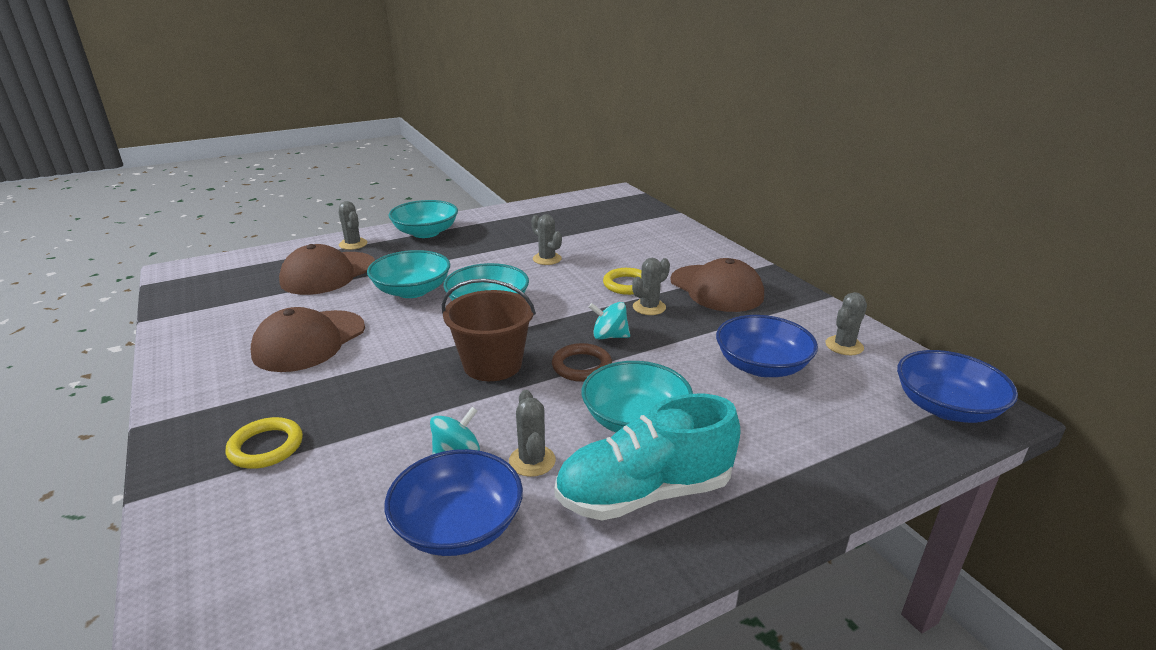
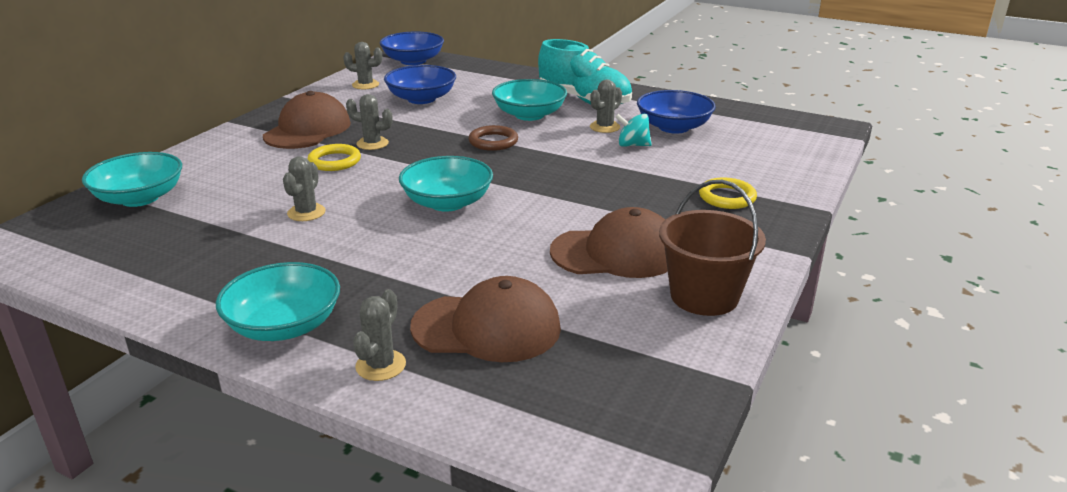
camera: 125 degrees left, 0 degrees up
turquoise bowl [367,250,450,298] -> turquoise bowl moved to [82,152,182,207]
brown bucket [442,279,536,381] -> brown bucket moved to [659,180,766,316]
turquoise spinning top [589,302,630,339] -> none

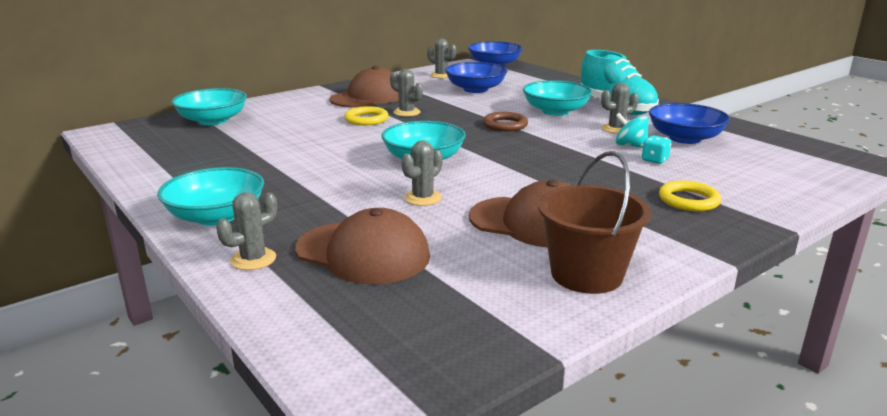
camera: 25 degrees right, 5 degrees down
grey cactus [283,156,326,221] -> grey cactus moved to [401,140,443,206]
none -> turquoise dice [642,135,671,164]

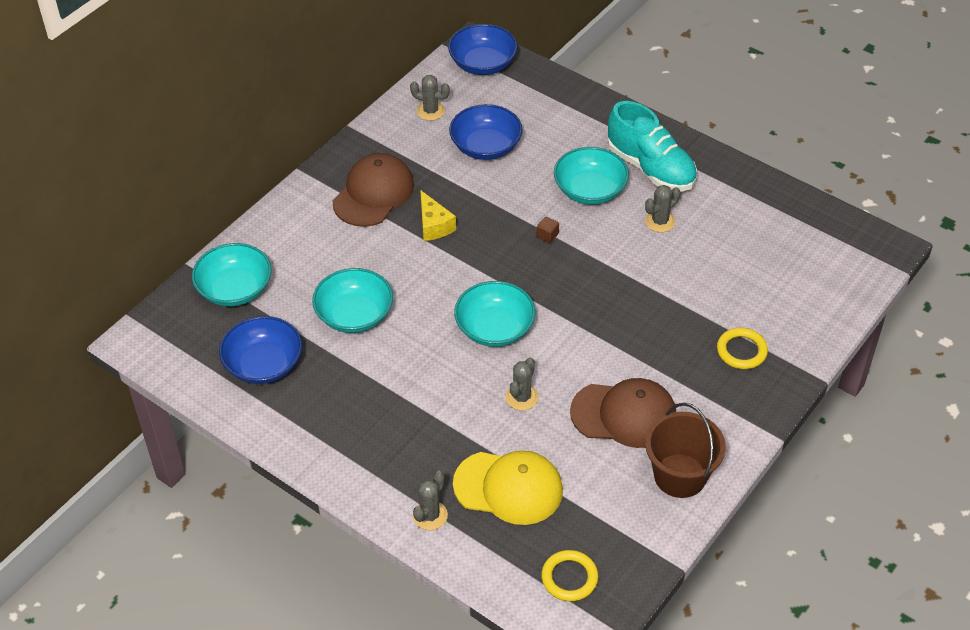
camera: 15 degrees left, 25 degrees up
turquoise bowl [157,167,264,226] -> turquoise bowl moved to [312,268,393,333]
brown cap [295,208,430,285] -> yellow cap [453,451,563,525]
yellow ring [344,106,389,125] -> yellow ring moved to [541,550,598,601]
grey cactus [390,69,423,117] -> yellow cheese [420,190,456,241]
brown ring [483,112,528,131] -> brown cube [537,216,559,243]
turquoise spinning top [616,113,649,148] -> none
turquoise dice [642,135,671,164] -> none
blue bowl [649,103,730,144] -> blue bowl moved to [219,316,302,384]

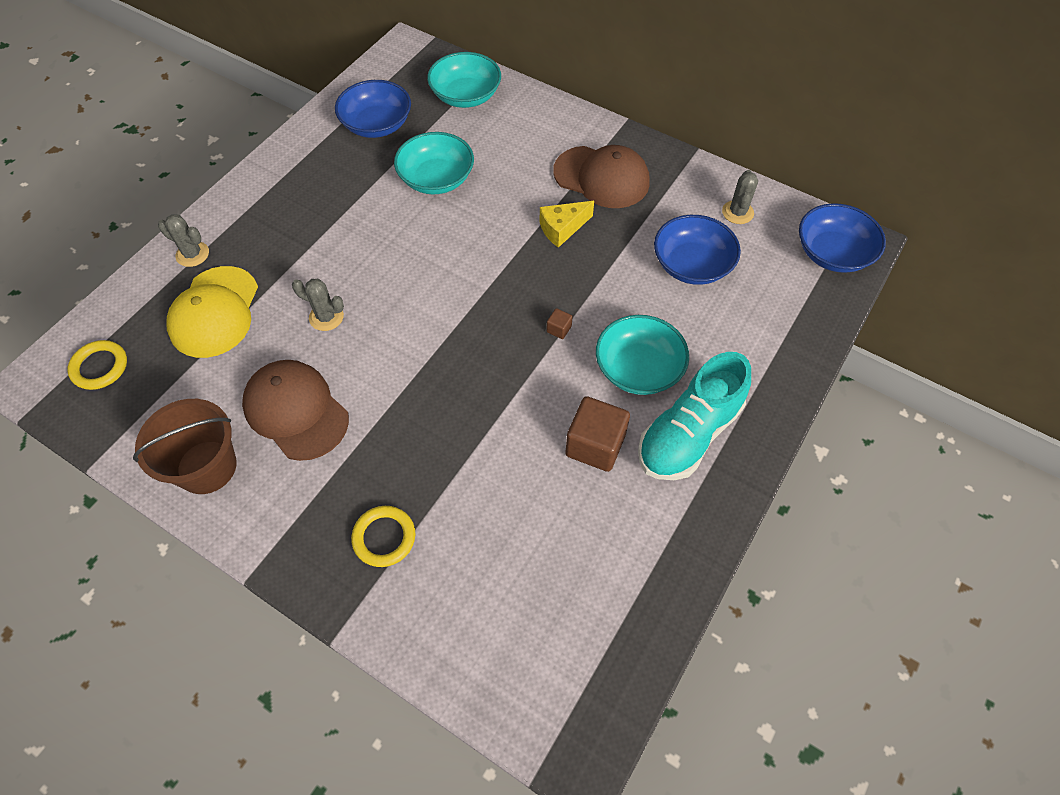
camera: 85 degrees right, 10 degrees up
turquoise bowl [454,281,536,347] -> none
brown cap [570,378,676,448] -> brown cap turned 135 degrees clockwise [242,360,349,461]
grey cactus [645,185,680,232] -> brown cube [565,396,630,472]

